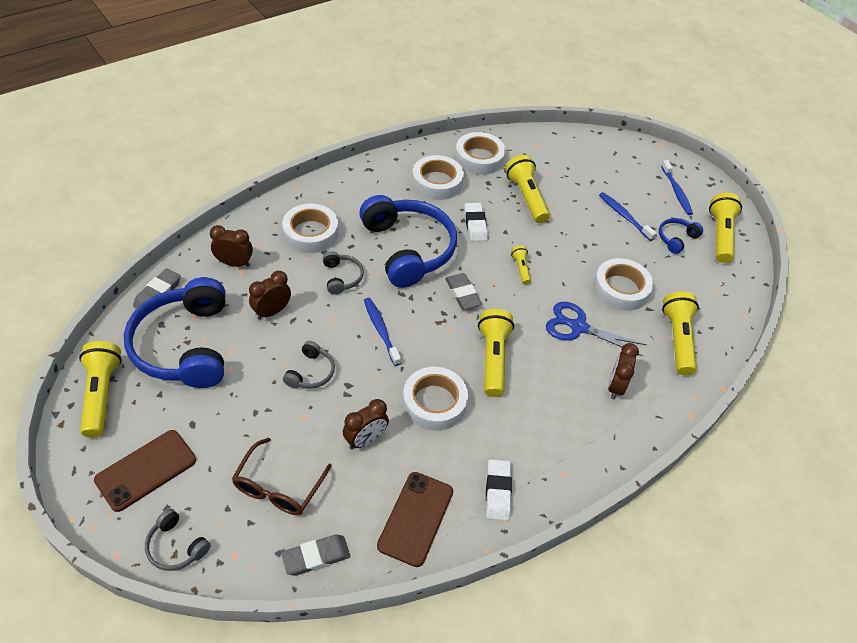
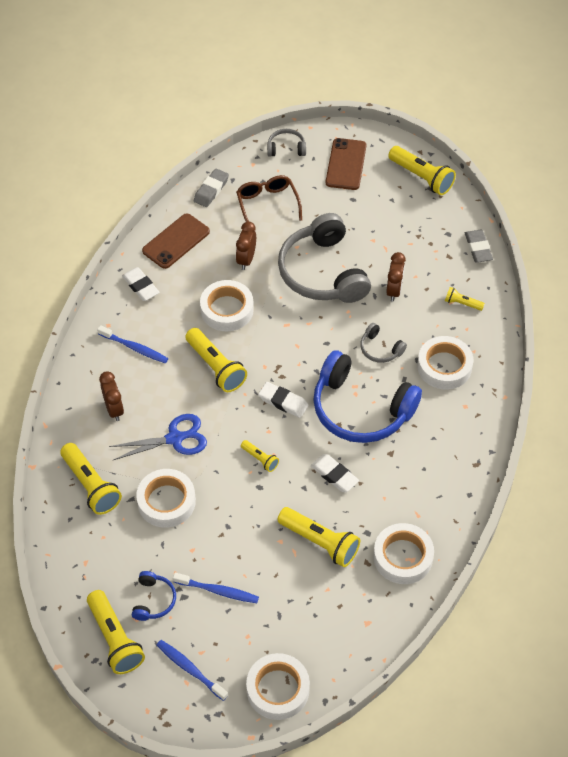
camera: 145 degrees right, 5 degrees up
blue headphones [124,277,226,388] -> none
brown clock [210,225,253,267] -> yellow flashlight [445,287,485,311]
grey headphones [283,341,335,389] -> grey headphones [278,213,371,303], size x2.27
blue toothbrush [364,298,401,366] -> blue toothbrush moved to [97,325,168,364]
brown phone [377,472,453,567] -> brown phone turned 60 degrees clockwise [142,214,210,269]
white tape [412,155,464,200] -> white tape moved to [246,653,310,720]
grey eraser [445,273,482,310] -> white eraser [258,382,309,418]

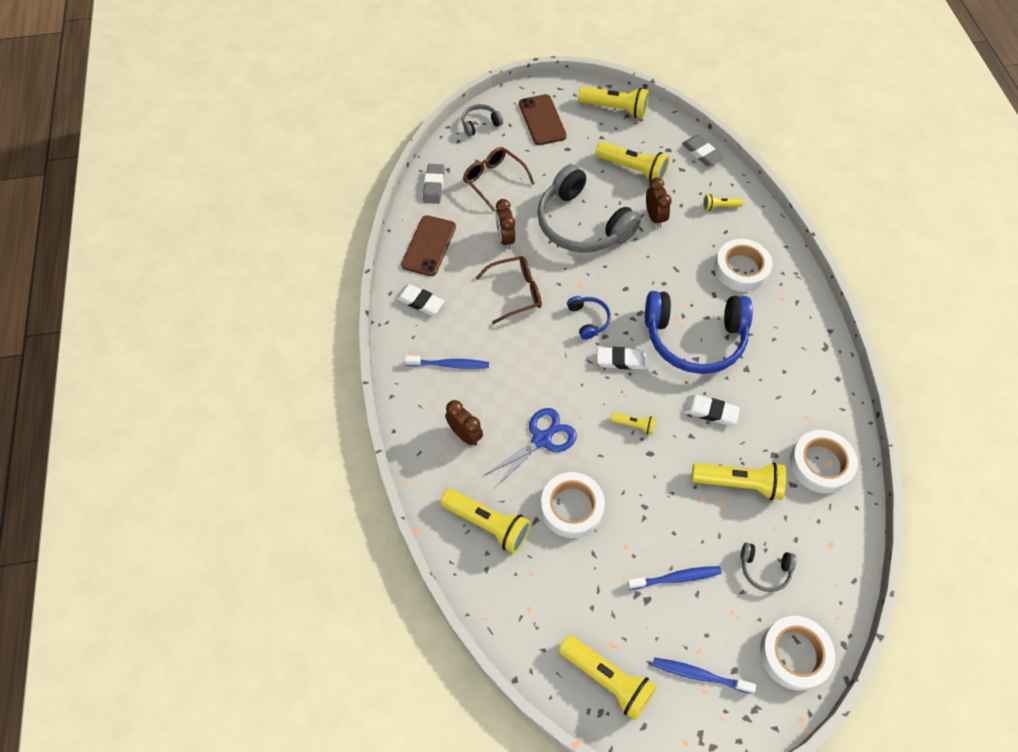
camera: 25 degrees left, 5 degrees up
blue headphones [132,571,176,621] -> blue headphones moved to [567,296,611,340]
yellow flashlight [185,328,247,392] -> yellow flashlight moved to [596,142,670,182]
white tape [200,280,254,331] -> brown glasses [476,256,542,324]
grey headphones [360,323,407,363] -> grey headphones moved to [741,542,796,592]

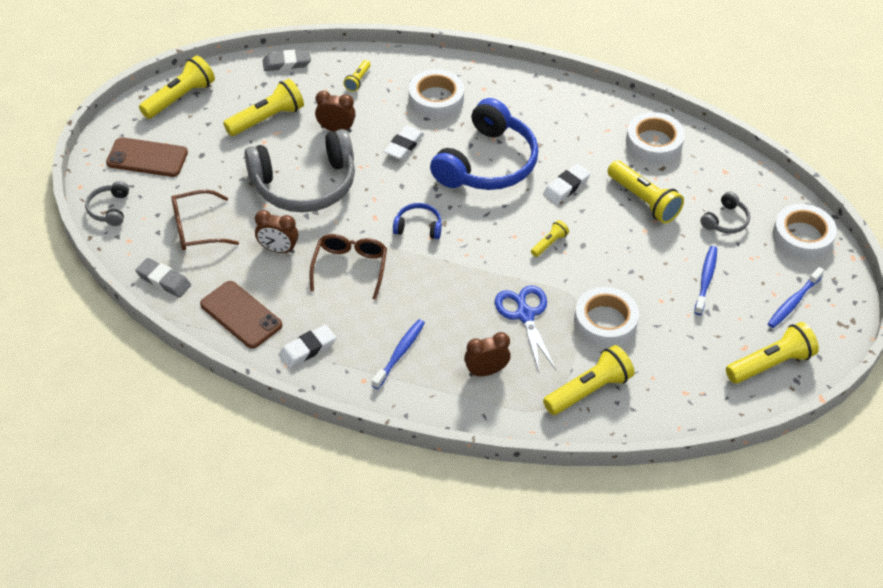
camera: 65 degrees left, 10 degrees down
white eraser [597,347,647,370] -> white eraser moved to [384,125,424,160]
yellow flashlight [692,462,786,500] -> yellow flashlight turned 105 degrees clockwise [608,160,684,224]

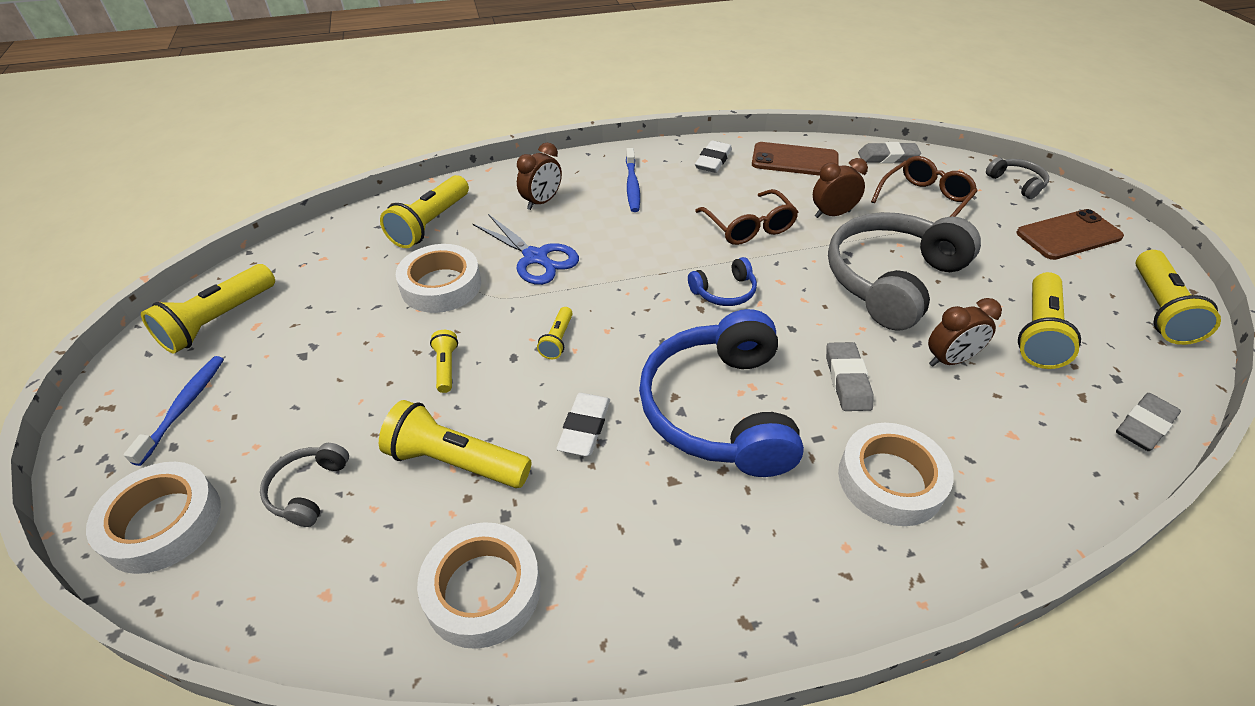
camera: 150 degrees right, 5 degrees down
yellow flashlight [344,60,371,92] -> yellow flashlight moved to [430,330,458,393]
white eraser [384,125,424,160] -> grey eraser [826,342,874,411]
blue toothbrush [694,246,717,315] -> none

